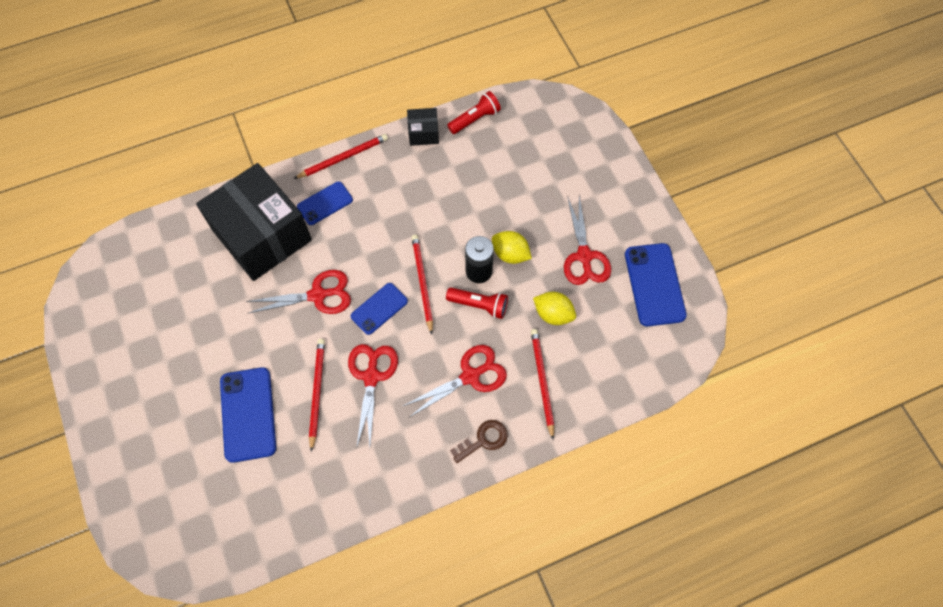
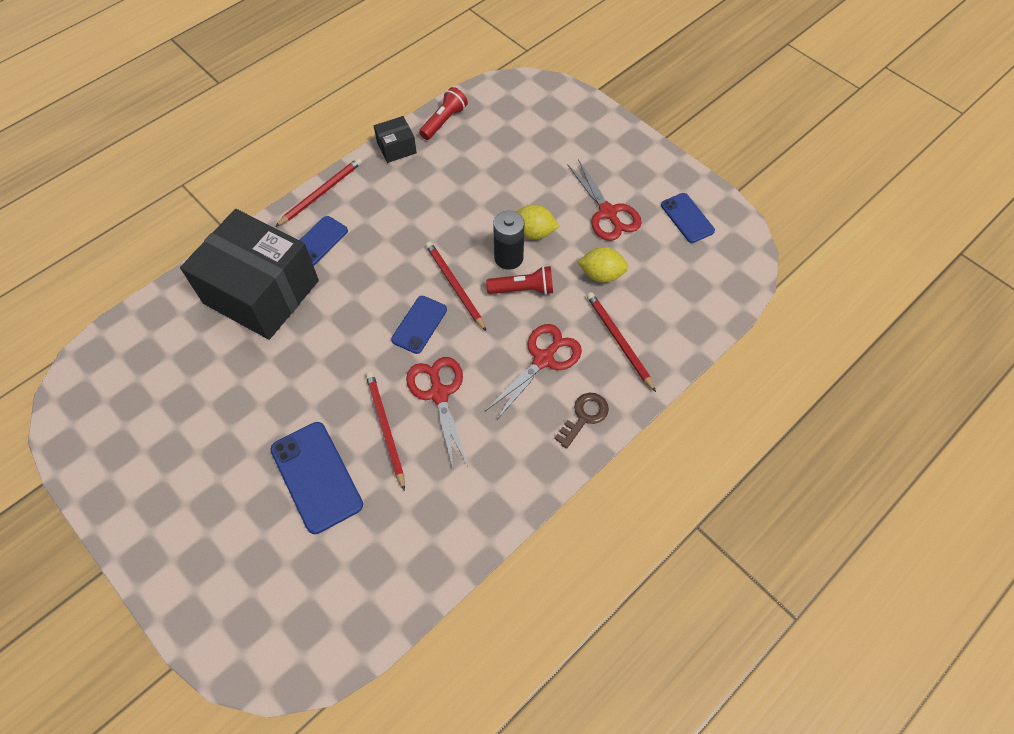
camera: 20 degrees left, 5 degrees down
red scissors [246,270,351,314] -> none
blue phone [625,243,687,326] -> blue phone [661,193,715,243], size x0.63

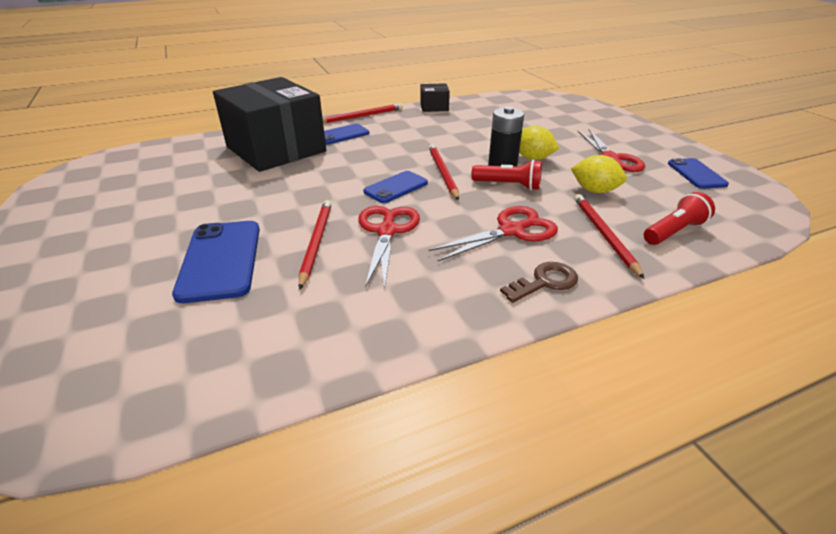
camera: 20 degrees right, 25 degrees down
red flashlight [419,87,468,140] -> red flashlight moved to [644,192,715,245]

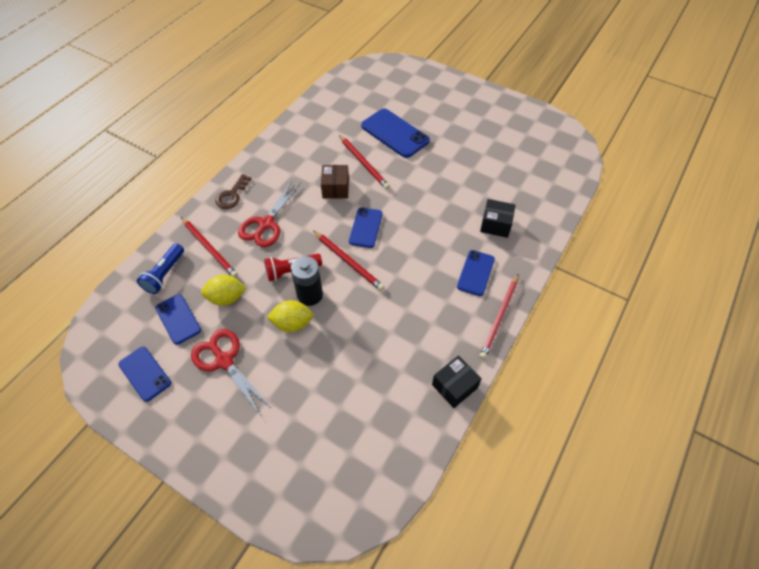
camera: 145 degrees right, 20 degrees up
black box [213,77,326,172] -> black box [480,199,516,238], size x0.42
red scissors [358,206,420,290] -> brown box [321,165,349,199]
red flashlight [644,192,715,245] -> blue flashlight [137,243,184,294]
none -> blue phone [155,294,201,345]

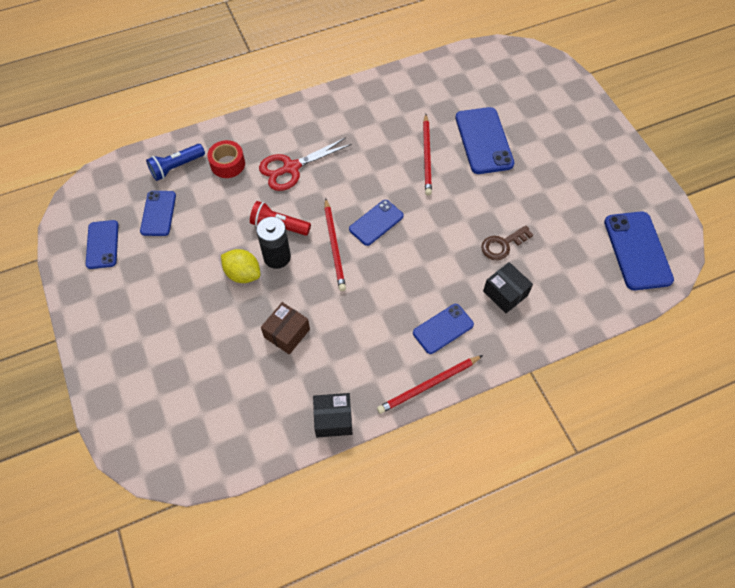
camera: 35 degrees right, 5 degrees up
red pencil [181,217,238,278] -> red tape [207,140,245,178]
red scissors [191,329,270,415] -> none
yellow lemon [201,275,247,306] -> none
brown key [215,174,251,209] -> brown key moved to [481,226,533,260]
brown box [321,165,349,199] -> brown box moved to [261,302,310,355]
none -> blue phone [604,212,674,290]

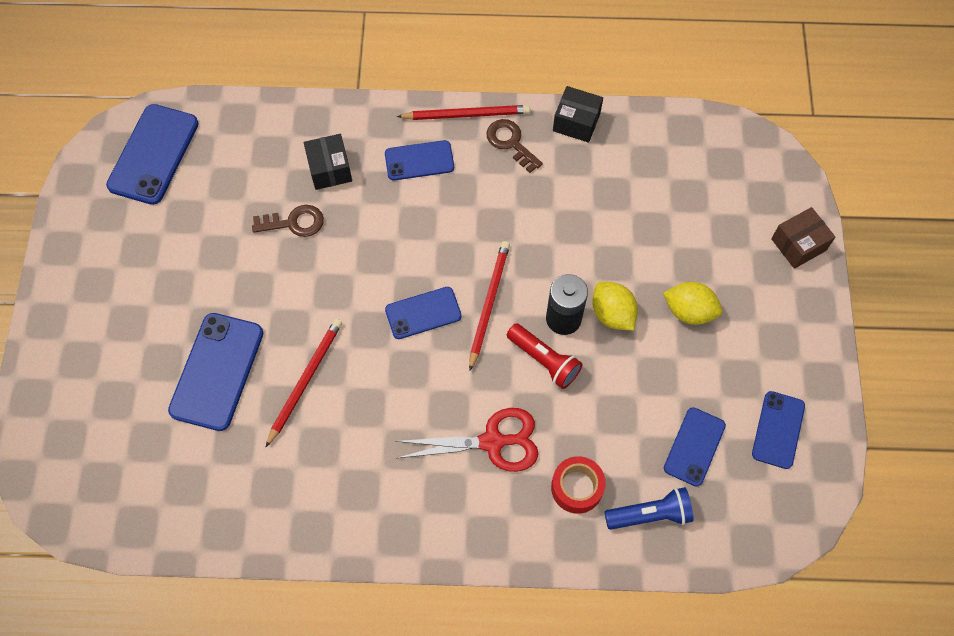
camera: 155 degrees left, 5 degrees up
brown box [261,302,310,355] -> brown box moved to [771,207,836,269]
none -> brown key [486,119,543,173]
none -> yellow lemon [663,282,722,325]

